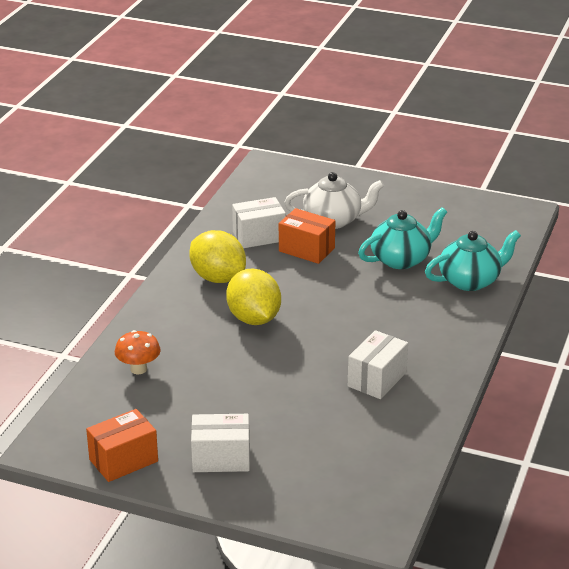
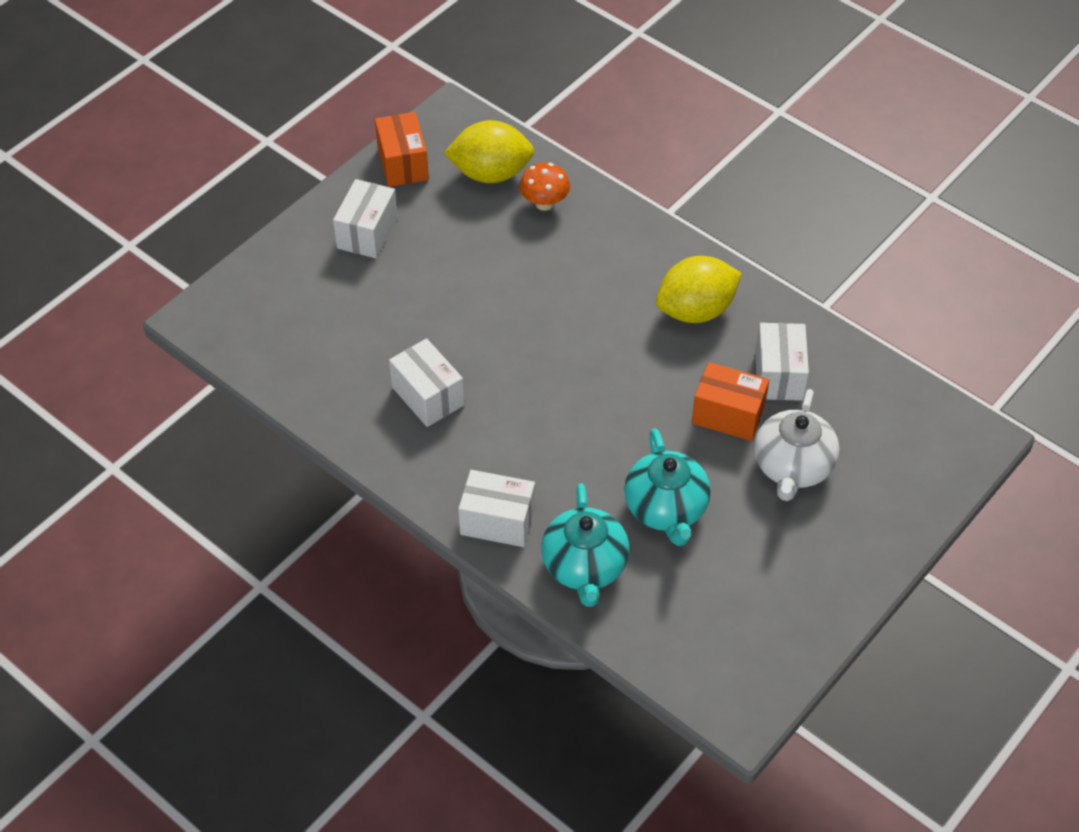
camera: 110 degrees right, 20 degrees up
yellow lemon [226,268,281,325] -> yellow lemon moved to [444,120,534,183]
orange box [279,208,335,264] -> orange box turned 60 degrees clockwise [692,362,769,441]
none -> white box [458,470,535,547]

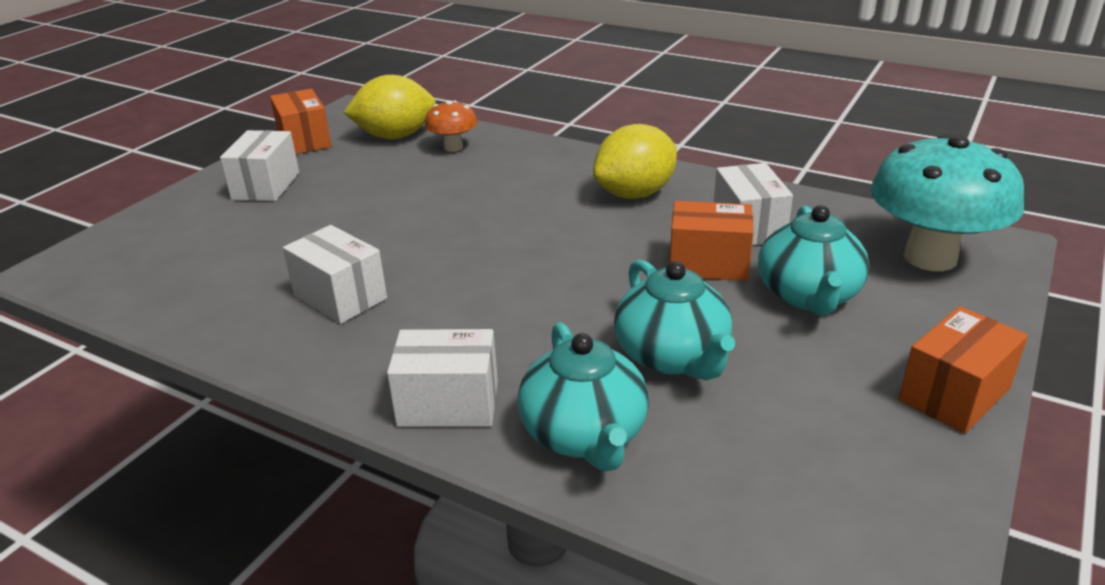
camera: 10 degrees left, 20 degrees down
white teapot [754,389,840,501] -> turquoise teapot [758,205,869,315]
none -> turquoise mushroom [870,134,1024,271]
none -> orange box [899,306,1028,434]

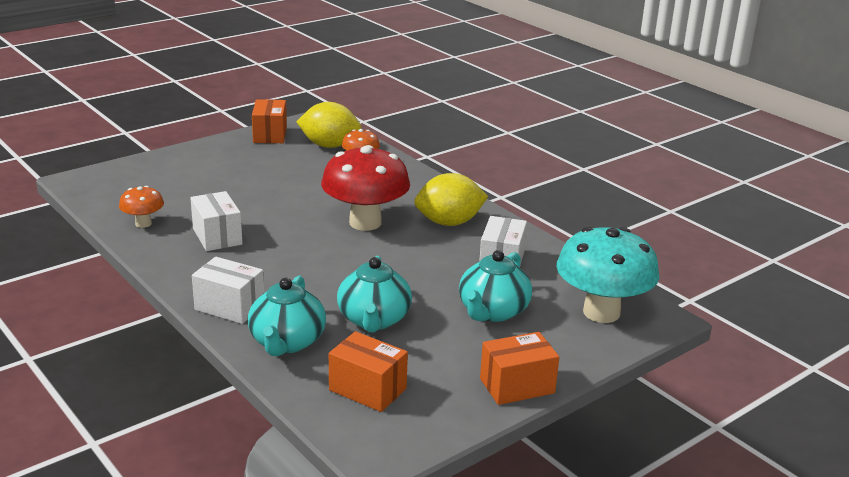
camera: 20 degrees right, 5 degrees down
white box [220,130,299,201] -> none
orange box [670,201,754,281] -> orange box moved to [329,331,408,412]
none -> orange mushroom [119,186,164,228]
none -> red mushroom [321,145,410,231]

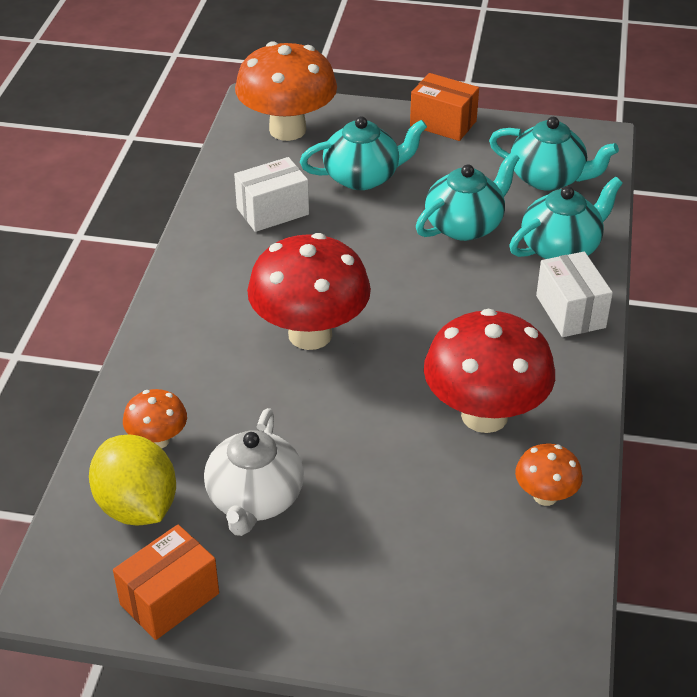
camera: 130 degrees left, 15 degrees up
white box [190,191,242,251] -> red mushroom [424,309,555,433]
orange box [329,331,408,412] -> turquoise teapot [489,117,619,191]
yellow lemon [414,173,488,226] -> none
turquoise mushroom [556,227,659,323] -> orange mushroom [235,41,337,141]
none -> white teapot [204,408,304,536]

